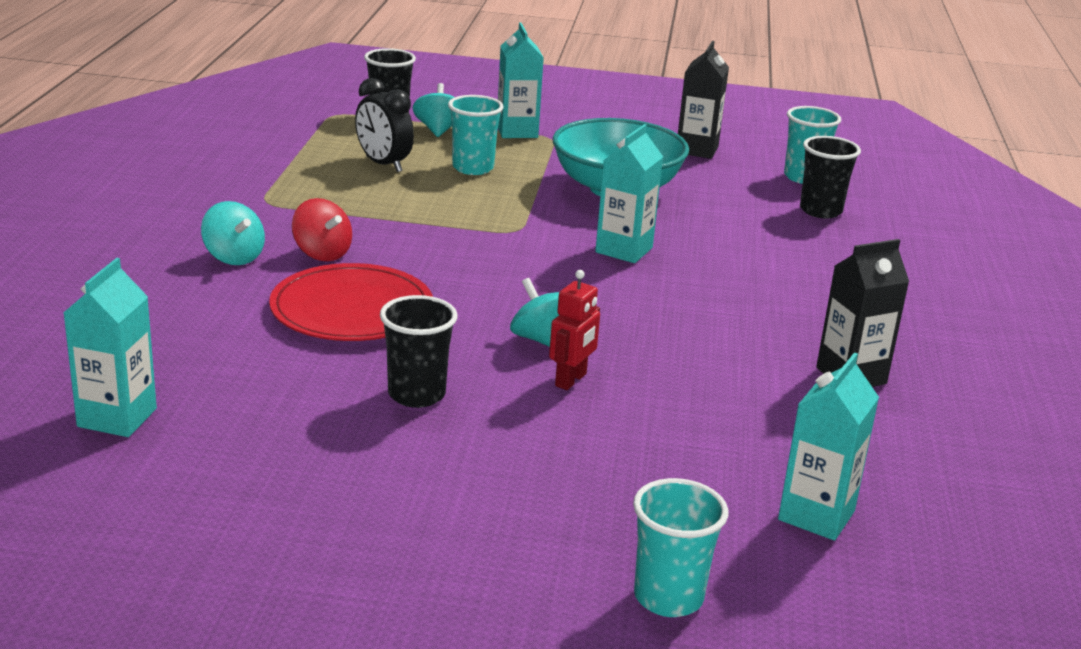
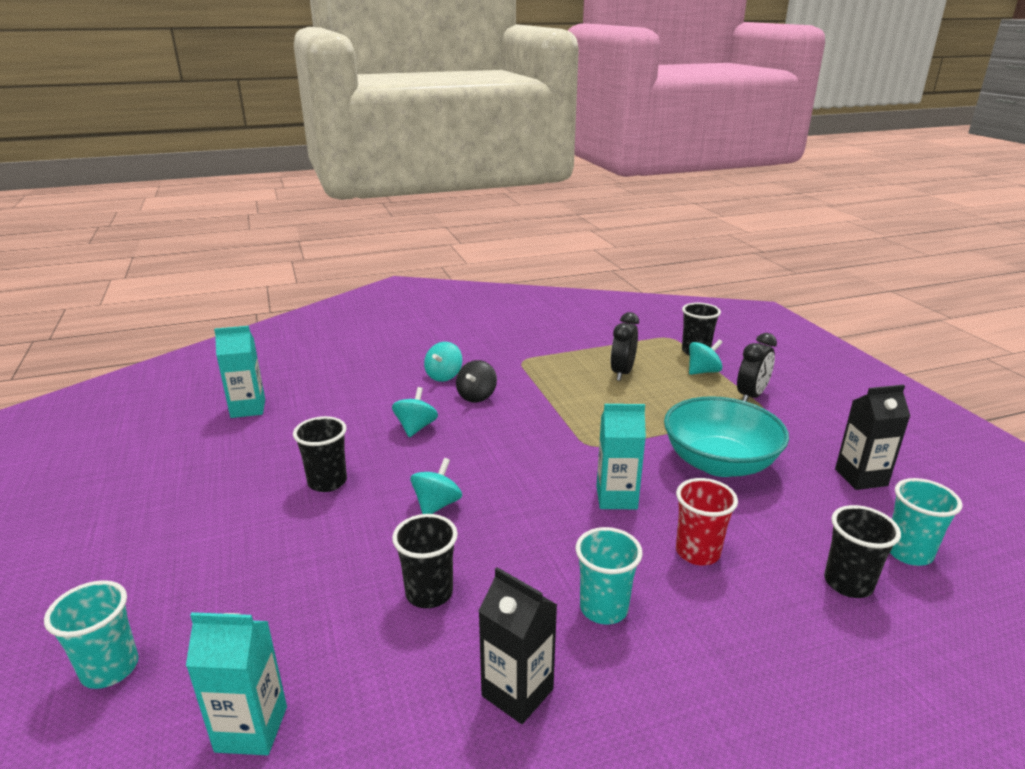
camera: 65 degrees right, 0 degrees up
red plate [269,263,433,341] -> turquoise spinning top [392,387,438,437]
red spinning top [292,198,352,261] -> black spinning top [456,360,497,403]
turquoise cup [448,95,504,175] -> turquoise cup moved to [576,527,643,625]
turquoise carton [498,22,544,138] -> black clock [737,333,777,402]
red robot [549,270,600,390] -> none
none -> black cup [392,514,458,608]
none -> red cup [676,478,738,565]

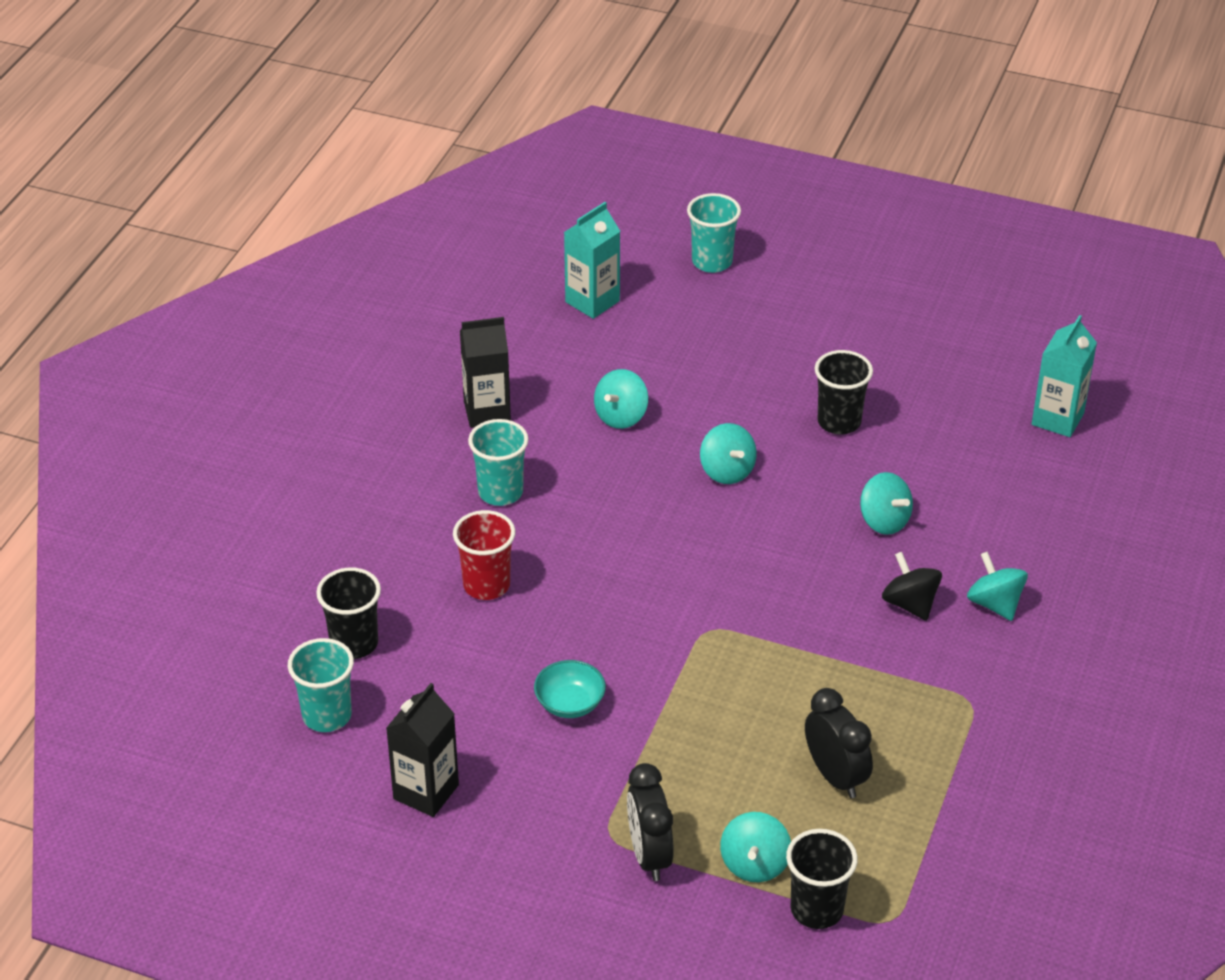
camera: 130 degrees right, 15 degrees up
black cup [392,514,458,608] -> turquoise spinning top [594,369,648,429]
turquoise carton [596,404,646,509] -> none
turquoise bowl [664,396,789,477] -> turquoise bowl [534,660,606,718], size x0.45

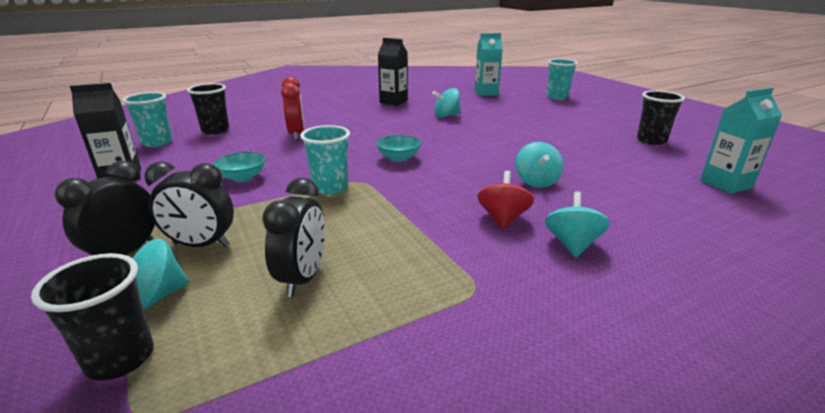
camera: 40 degrees right, 15 degrees down
red cup [453,510,516,600] -> red clock [281,77,304,140]
turquoise cup [468,419,529,506] -> turquoise cup moved to [300,125,350,195]
turquoise spinning top [700,423,757,484] -> none
black cup [815,350,873,435] -> black cup moved to [637,90,685,145]
black spinning top [882,552,942,621] -> red spinning top [477,171,534,230]
none -> black clock [144,161,234,247]
none -> turquoise bowl [376,135,421,162]

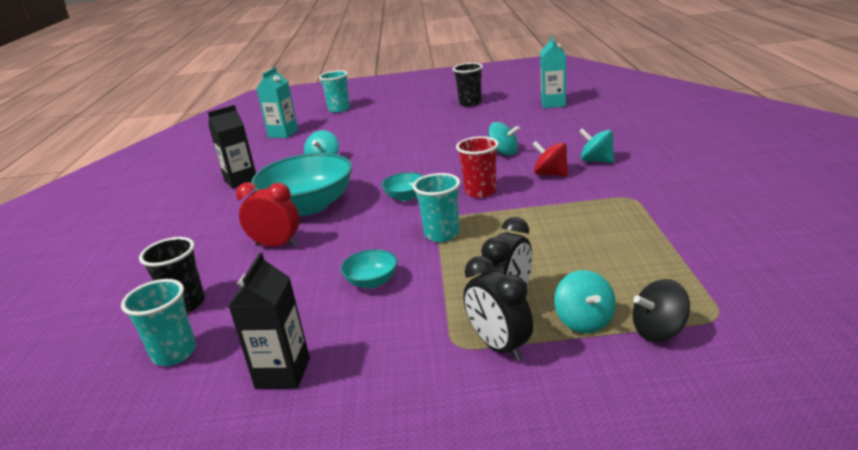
camera: 60 degrees left, 0 degrees up
black cup [31,253,154,381] -> black spinning top [633,279,690,342]
black clock [262,177,325,297] -> none
none -> turquoise bowl [251,153,352,215]
none -> red cup [456,136,499,198]

